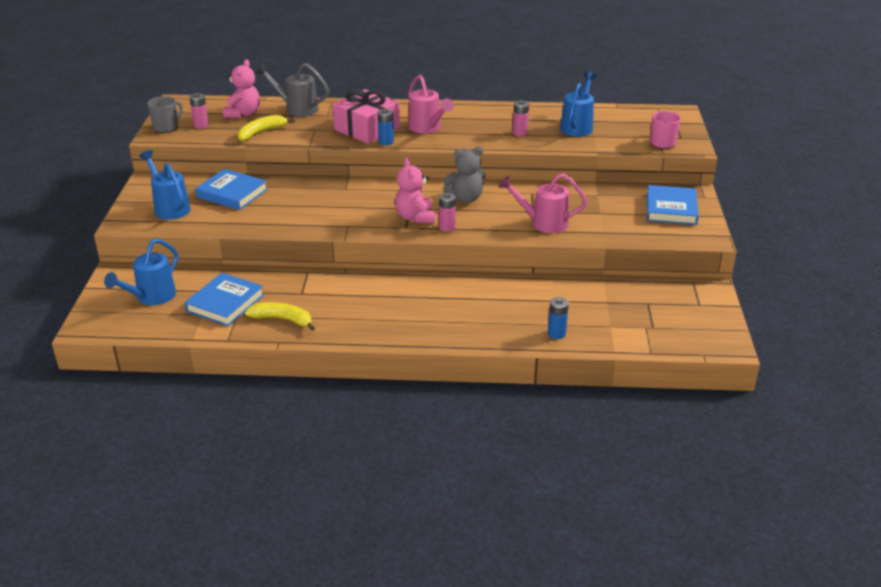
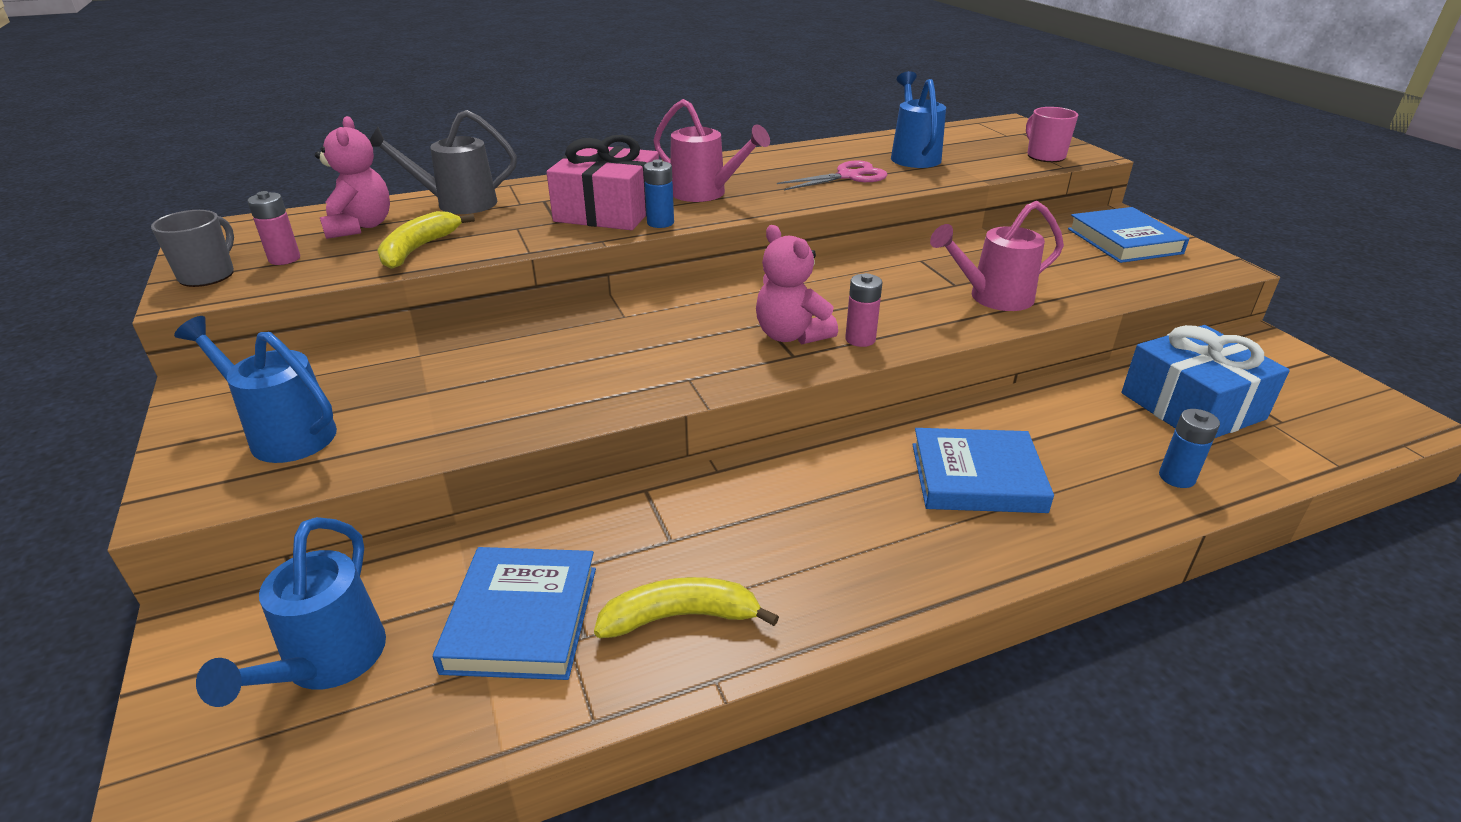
camera: 25 degrees left, 0 degrees up
blue book [195,169,268,210] -> blue book moved to [912,428,1054,513]
grey teddy bear [443,146,485,203] -> none
pink battery [513,100,529,136] -> pink scissors [777,160,888,190]
none -> blue gift [1121,325,1290,438]

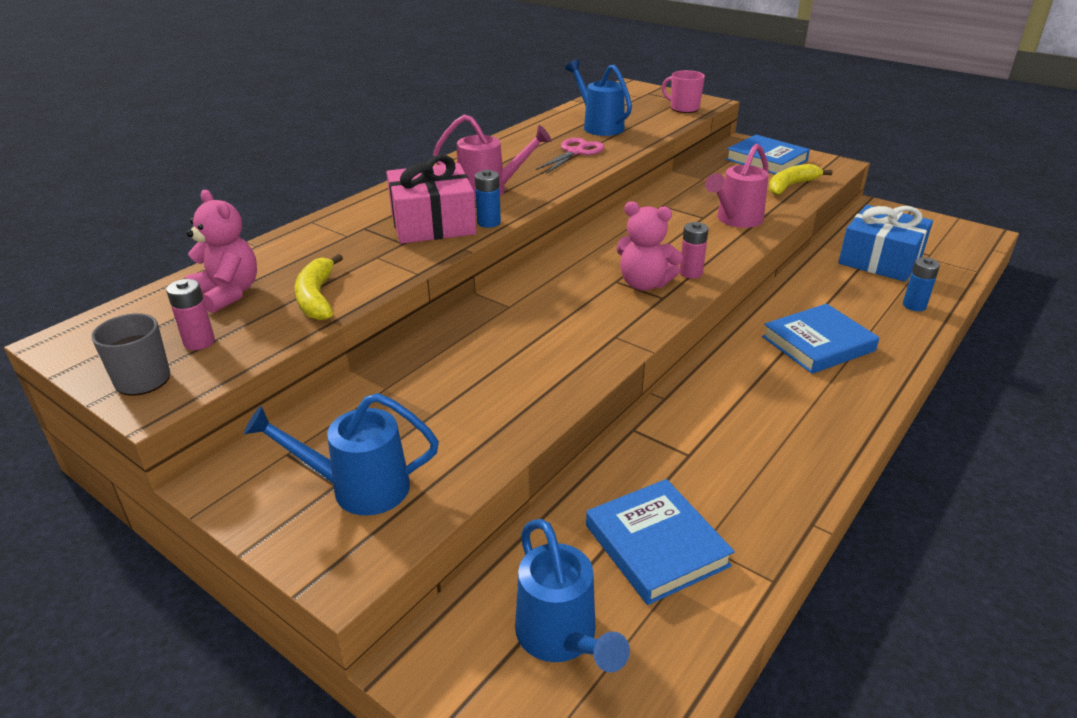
camera: 30 degrees left, 0 degrees up
grey watering can [370,110,517,214] -> none
yellow banana [594,577,779,638] -> yellow banana moved to [769,164,832,195]

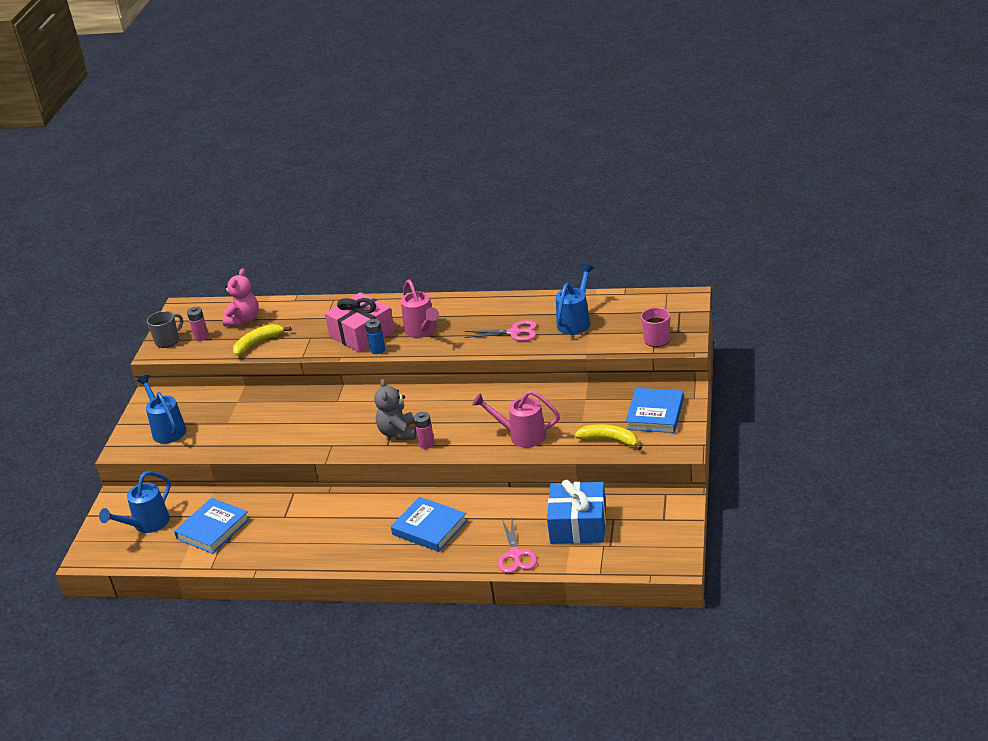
camera: 65 degrees right, 0 degrees up
pink teddy bear [616,201,683,291] -> grey teddy bear [374,379,417,440]
blue battery [903,257,940,311] -> pink scissors [498,519,537,573]

